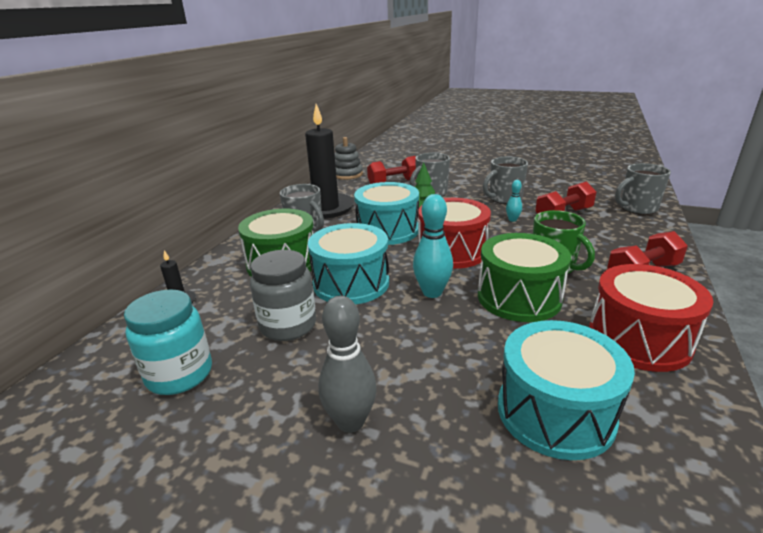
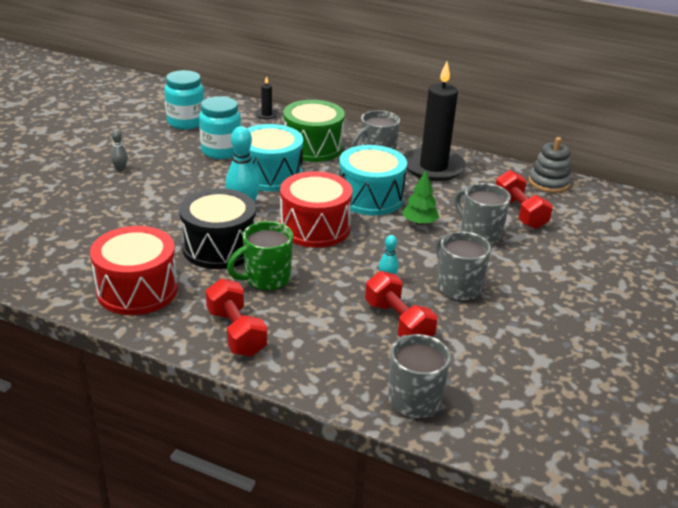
camera: 90 degrees right, 5 degrees up
grey jar [250,250,316,341] -> turquoise jar [199,96,241,159]
grey bowling pin [318,296,377,433] -> grey bowling pin [111,129,128,171], size x0.53
green drum [478,233,571,322] -> black drum [179,188,256,269]
turquoise drum [498,320,635,460] -> none

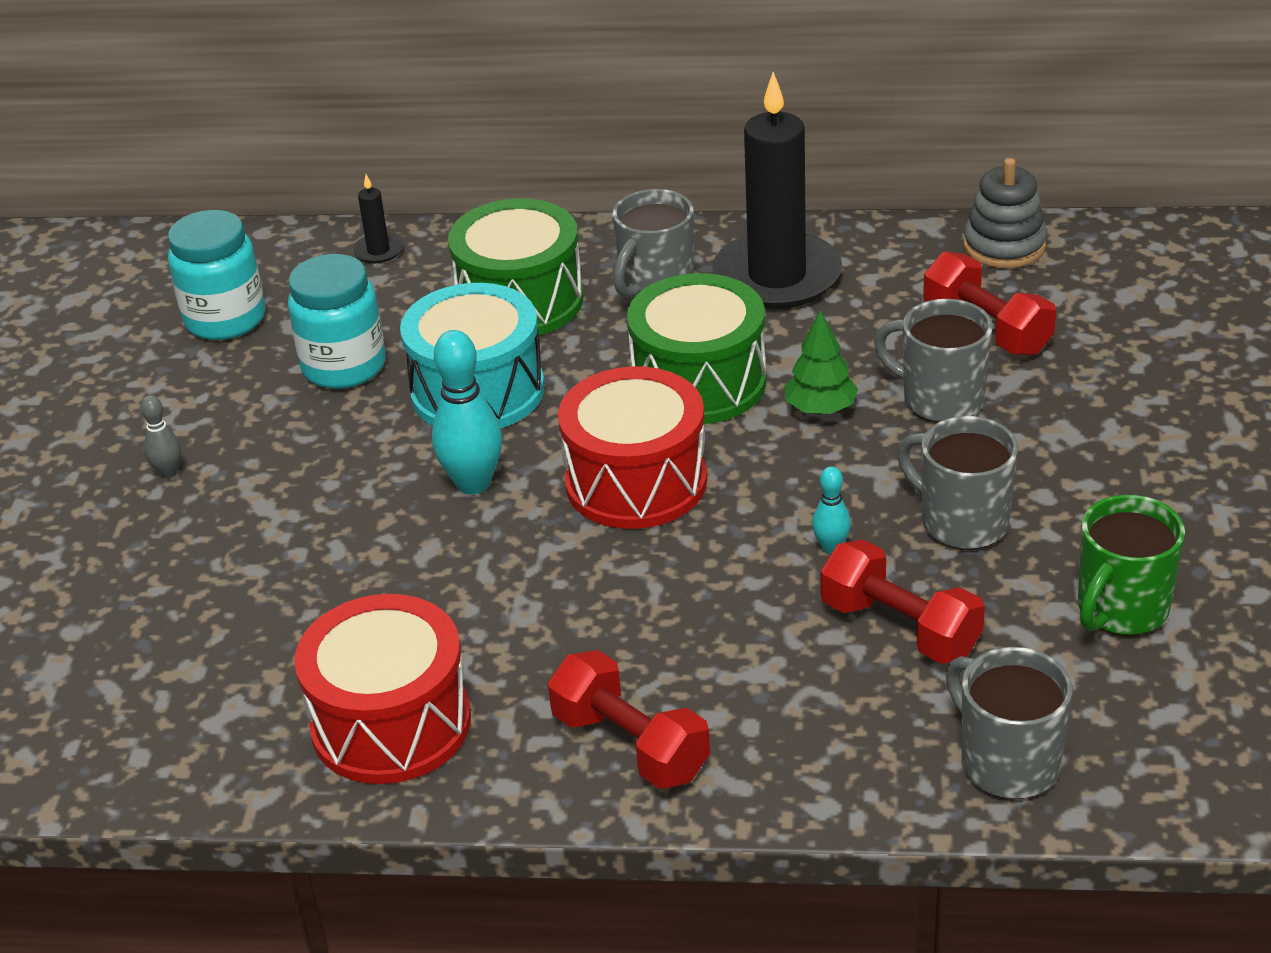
camera: 15 degrees left, 5 degrees up
black drum [179,188,256,269] -> none
green mug [227,221,293,291] -> green mug moved to [1078,495,1185,636]
turquoise drum [339,145,407,215] -> green drum [627,273,766,424]

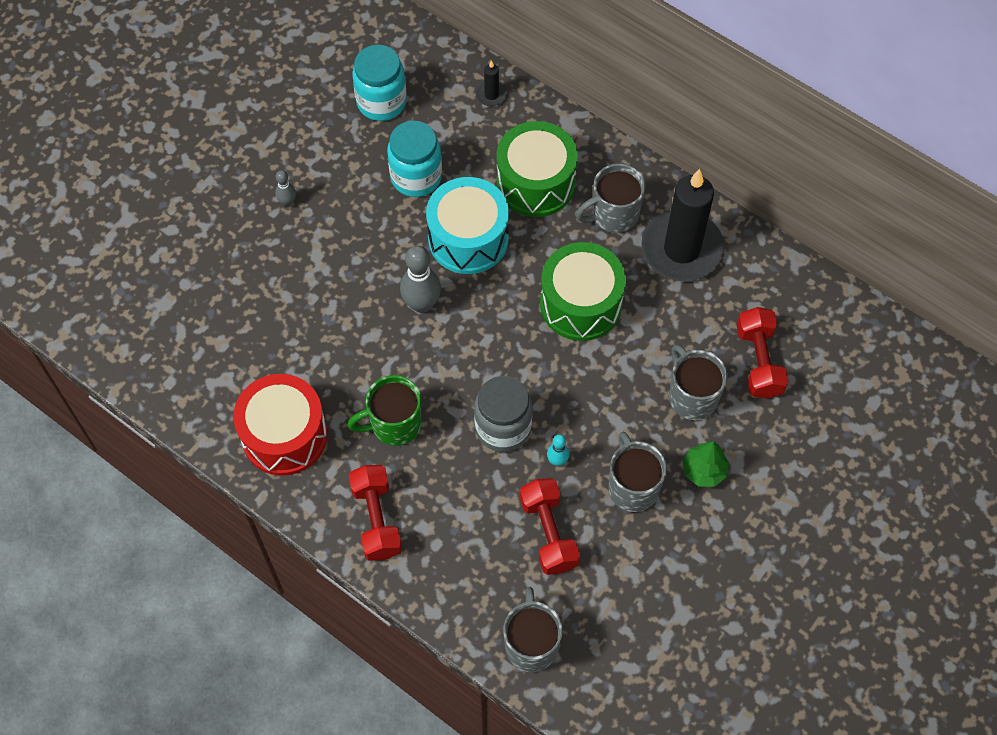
camera: 30 degrees right, 25 degrees up
turquoise bowling pin [432,330,502,494] -> grey bowling pin [400,245,441,313]
red drum [558,366,707,529] -> none
green tree [784,310,858,414] -> green tree moved to [682,441,729,487]
grey stacking toy [964,158,1047,268] -> none
green mug [1078,495,1185,636] -> green mug moved to [347,375,422,446]
none -> grey jar [474,376,532,452]

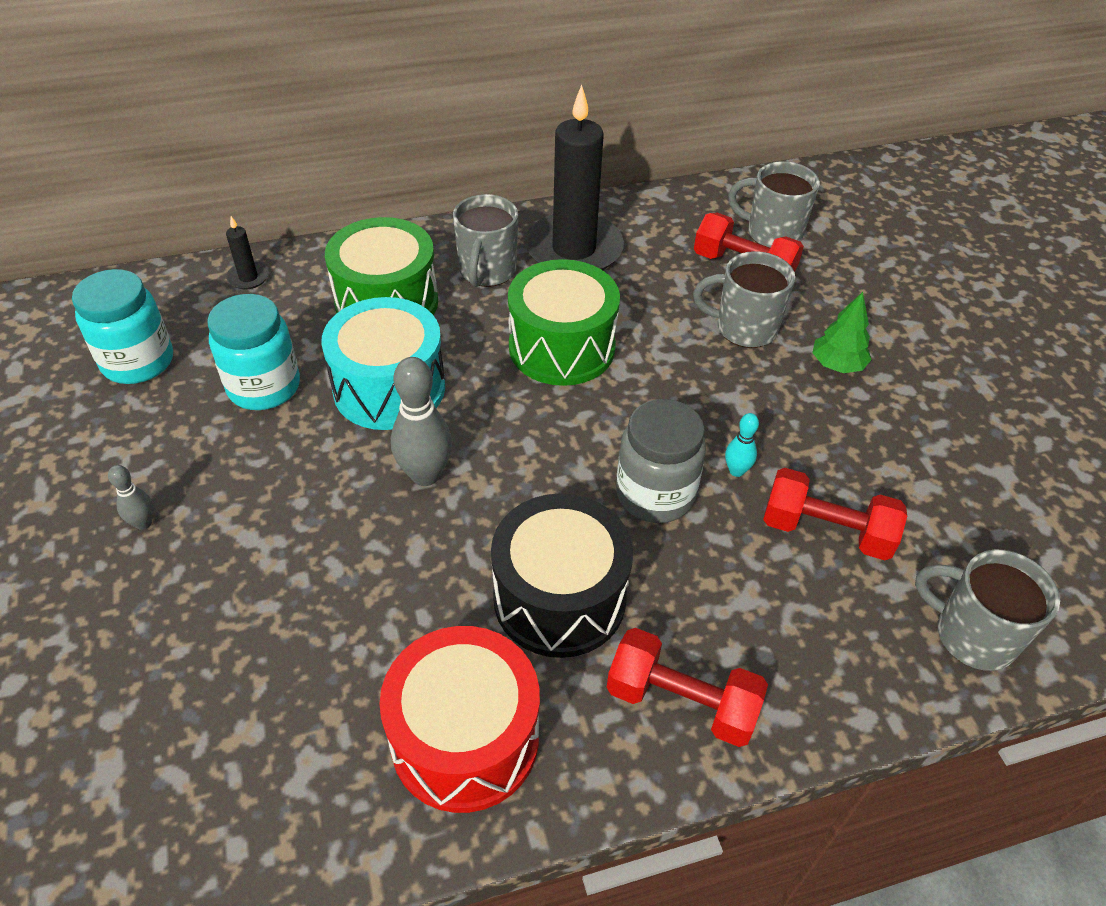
camera: 55 degrees left, 15 degrees down
green mug [347,375,422,446] -> black drum [491,493,633,658]
grey mug [609,432,667,512] -> grey mug moved to [728,161,820,248]

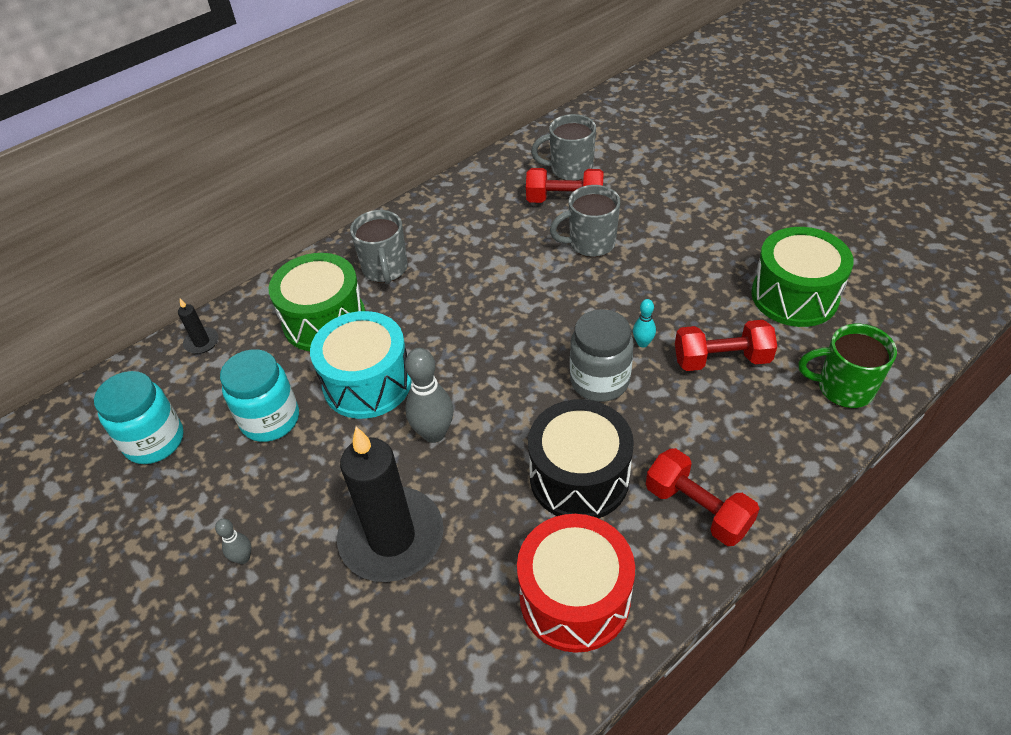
camera: 20 degrees left, 0 degrees up
green drum [508,259,620,386] -> green drum moved to [751,227,854,327]
black candle [525,85,624,270] -> black candle moved to [337,427,444,582]
red dumbbell [607,628,768,747] -> red dumbbell turned 45 degrees clockwise [646,448,760,546]
green tree [812,292,872,373] -> none
grey mug [915,549,1060,671] -> green mug [799,324,897,408]

